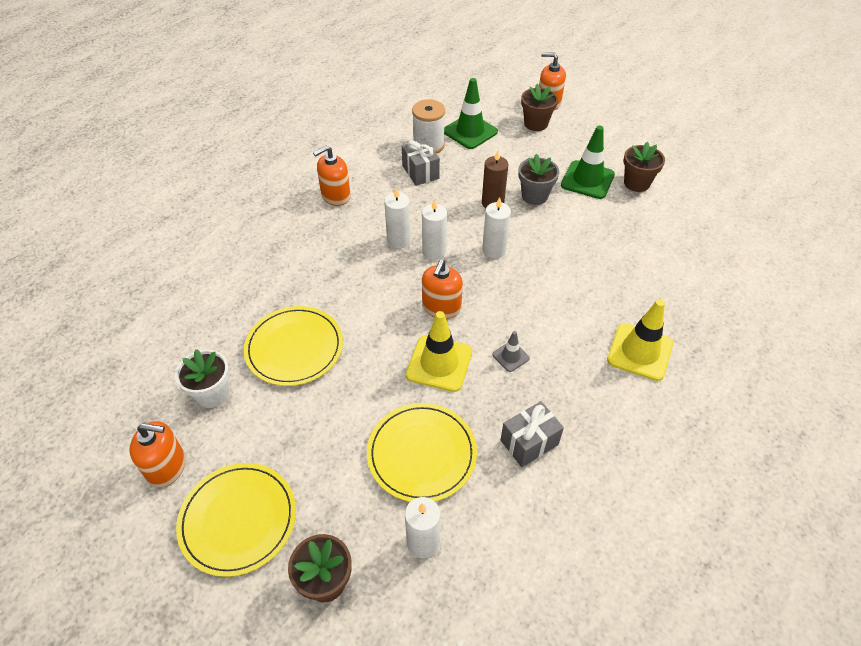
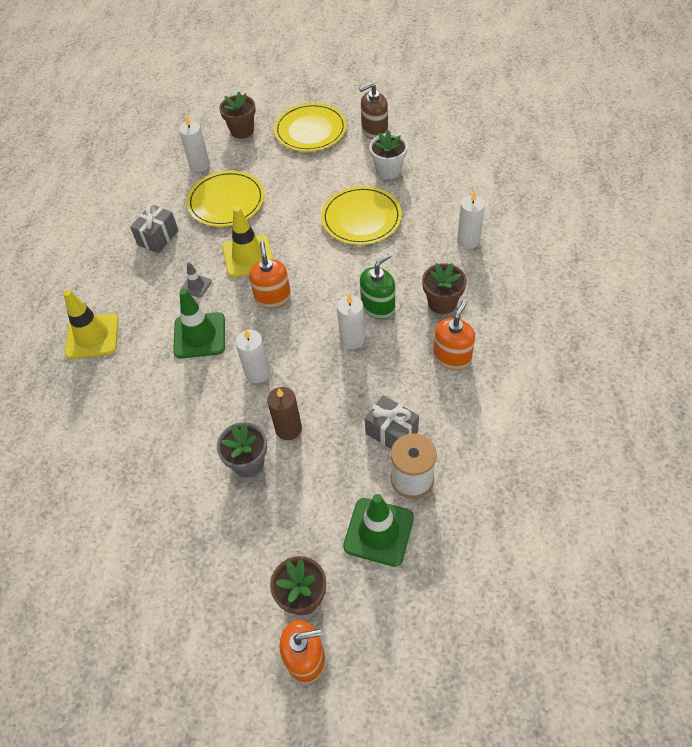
camera: 155 degrees right, 5 degrees up
orange soap dispenser [129,421,186,488] -> brown soap dispenser [359,82,388,139]
white candle [422,199,447,260] -> white candle moved to [457,191,485,249]
green traffic cone [561,126,615,199] -> green traffic cone moved to [173,288,225,359]
brown flower pot [624,142,665,192] -> brown flower pot moved to [422,263,467,314]
none -> green soap dispenser [360,253,395,319]

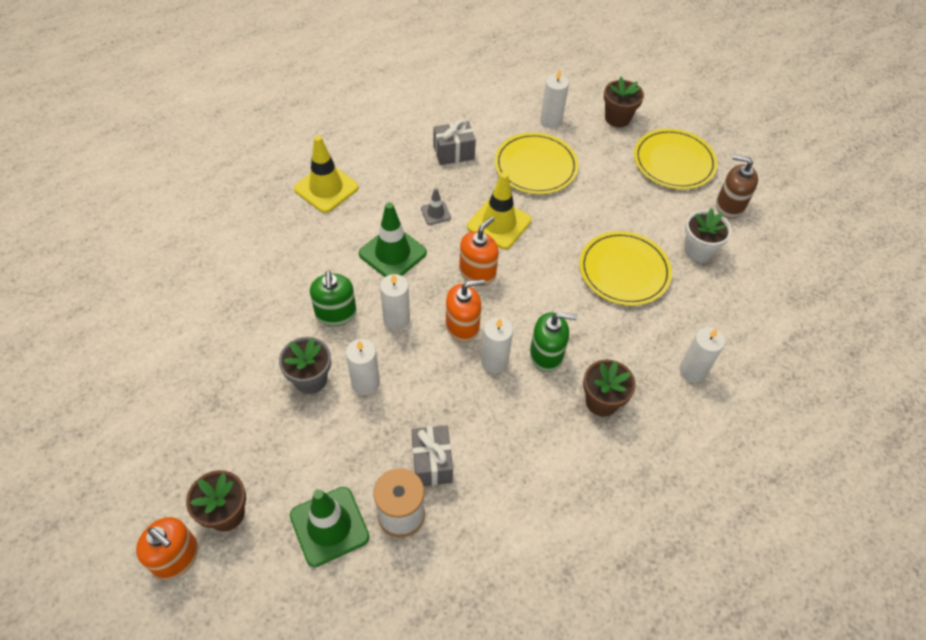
camera: 40 degrees right, 0 degrees up
brown candle [267,387,302,440] -> white candle [346,339,380,395]
orange soap dispenser [433,301,475,370] -> orange soap dispenser moved to [446,279,485,342]
none -> green soap dispenser [310,270,356,326]

